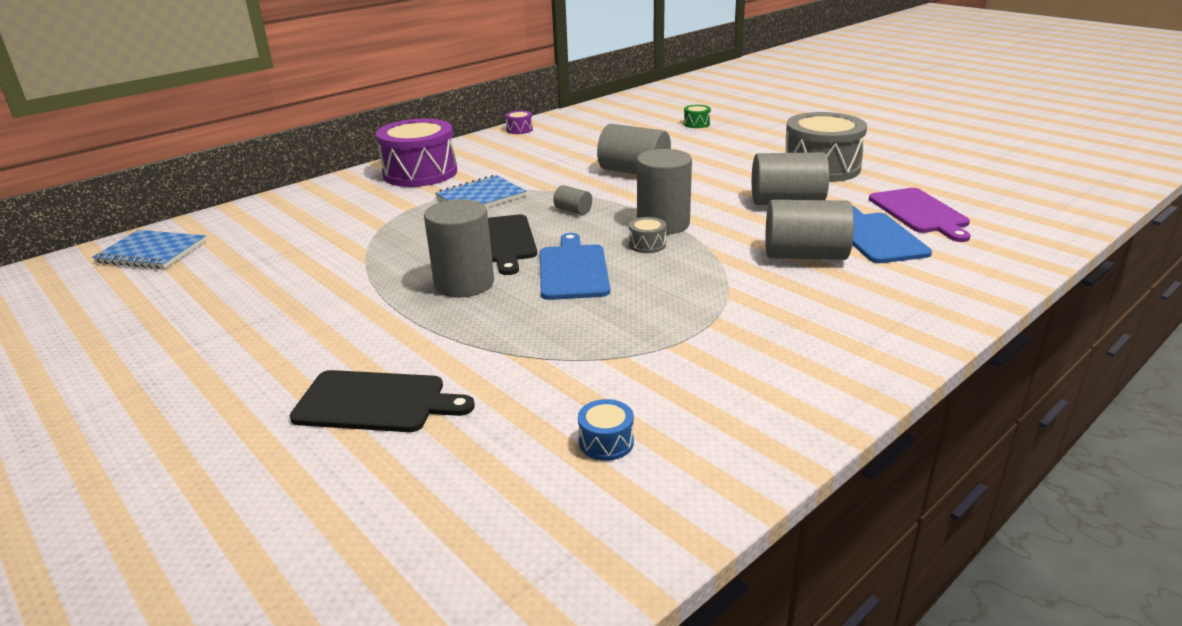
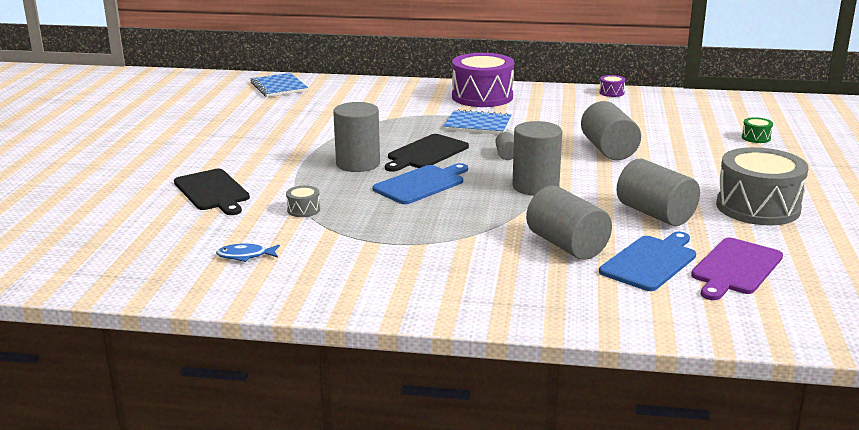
camera: 50 degrees right, 5 degrees down
blue drum [578,399,634,461] -> blue fish [216,243,280,262]
grey drum [629,217,666,253] -> grey drum moved to [286,185,320,217]

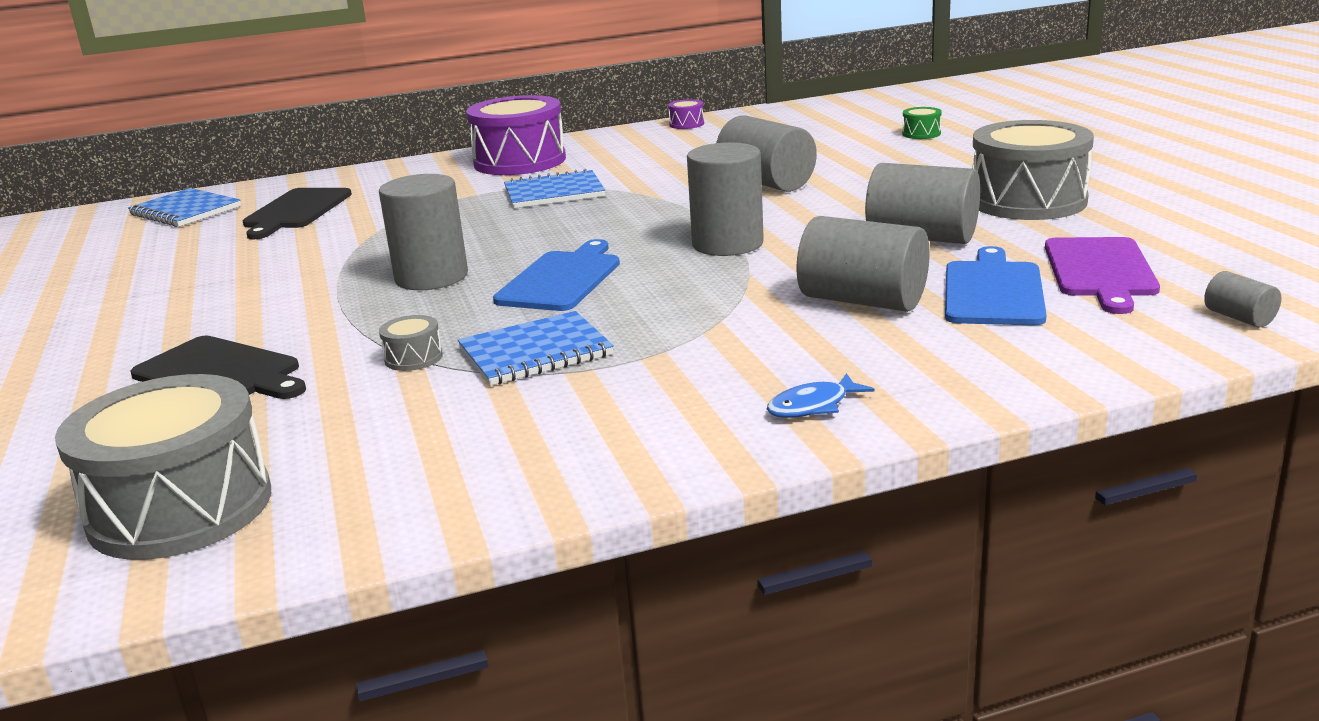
camera: 25 degrees left, 0 degrees up
blue fish [216,243,280,262] -> blue fish moved to [767,373,875,418]
black cutting board [385,134,469,172] -> black cutting board moved to [243,188,352,239]
grey cylinder [495,132,514,160] -> grey cylinder moved to [1204,271,1281,327]
none -> grey drum [55,374,271,560]
none -> blue notebook [458,311,614,386]

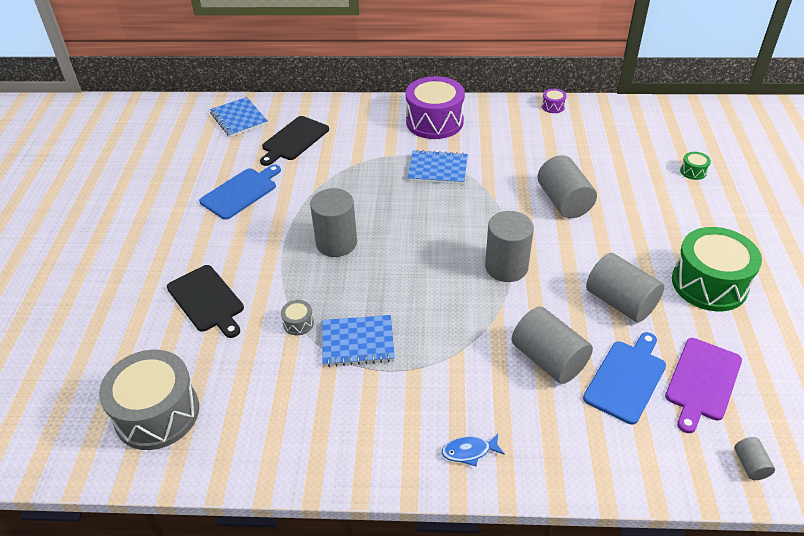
camera: 20 degrees right, 20 degrees up
blue cutting board [493,239,620,311] -> blue cutting board moved to [199,164,281,220]
grey drum [972,120,1094,220] -> green drum [672,227,762,311]

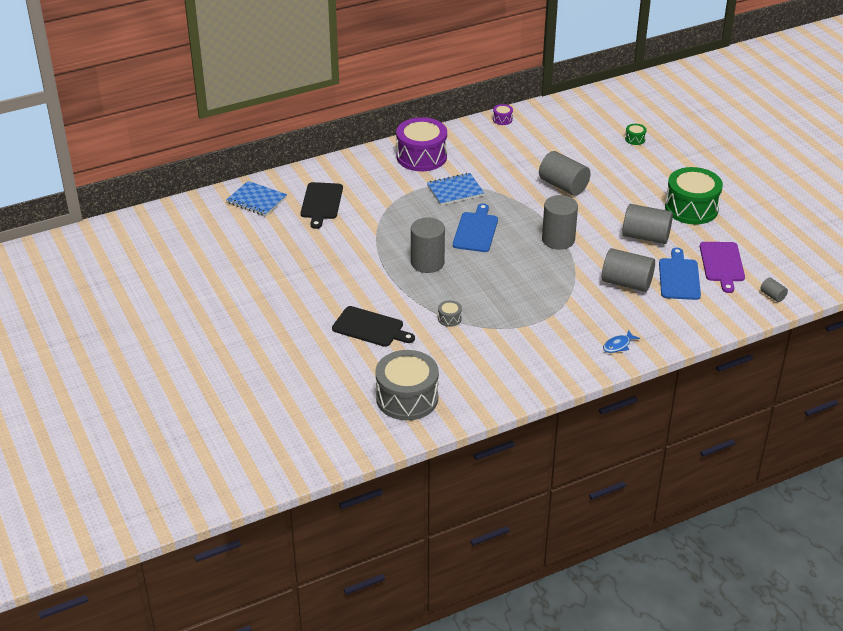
camera: 30 degrees left, 5 degrees down
blue cutting board [199,164,281,220] -> blue cutting board moved to [453,204,498,252]
blue notebook [322,315,395,367] -> none

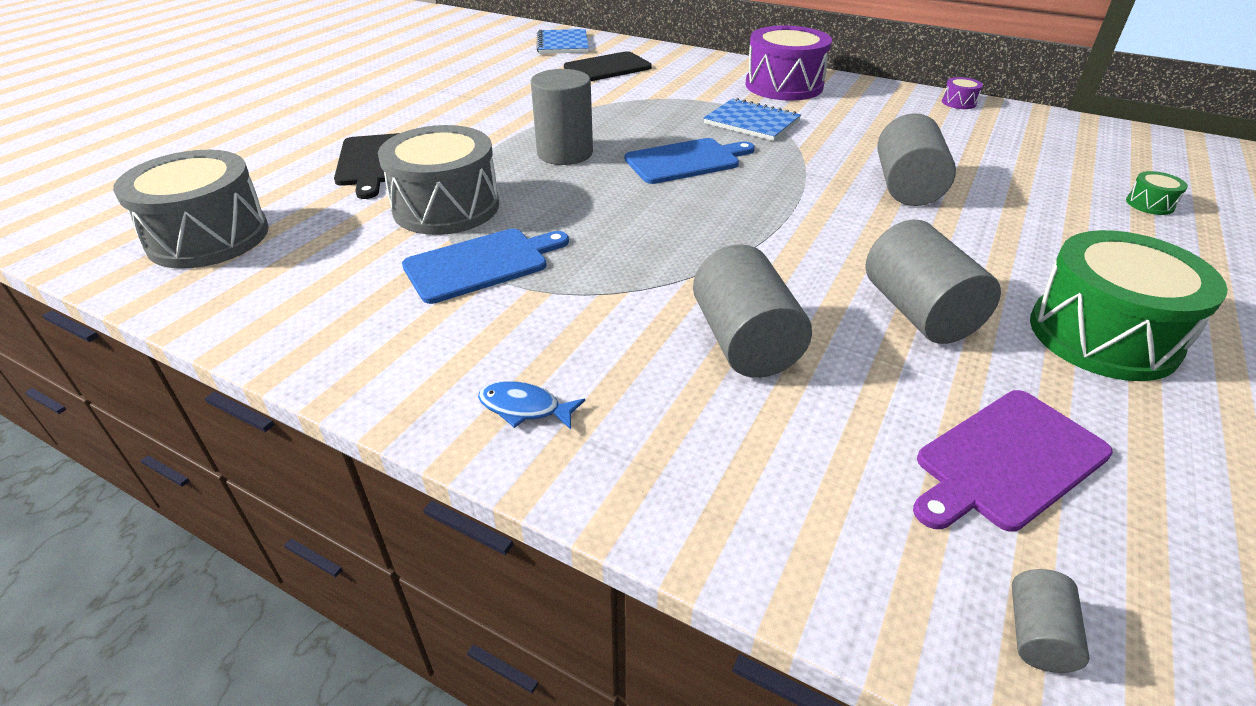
camera: 55 degrees right, 0 degrees up
grey drum [438,300,462,327] -> grey drum [378,125,499,235], size x2.46
grey cylinder [542,195,578,250] -> none
blue cutting board [659,248,701,300] -> blue cutting board moved to [402,229,569,304]

